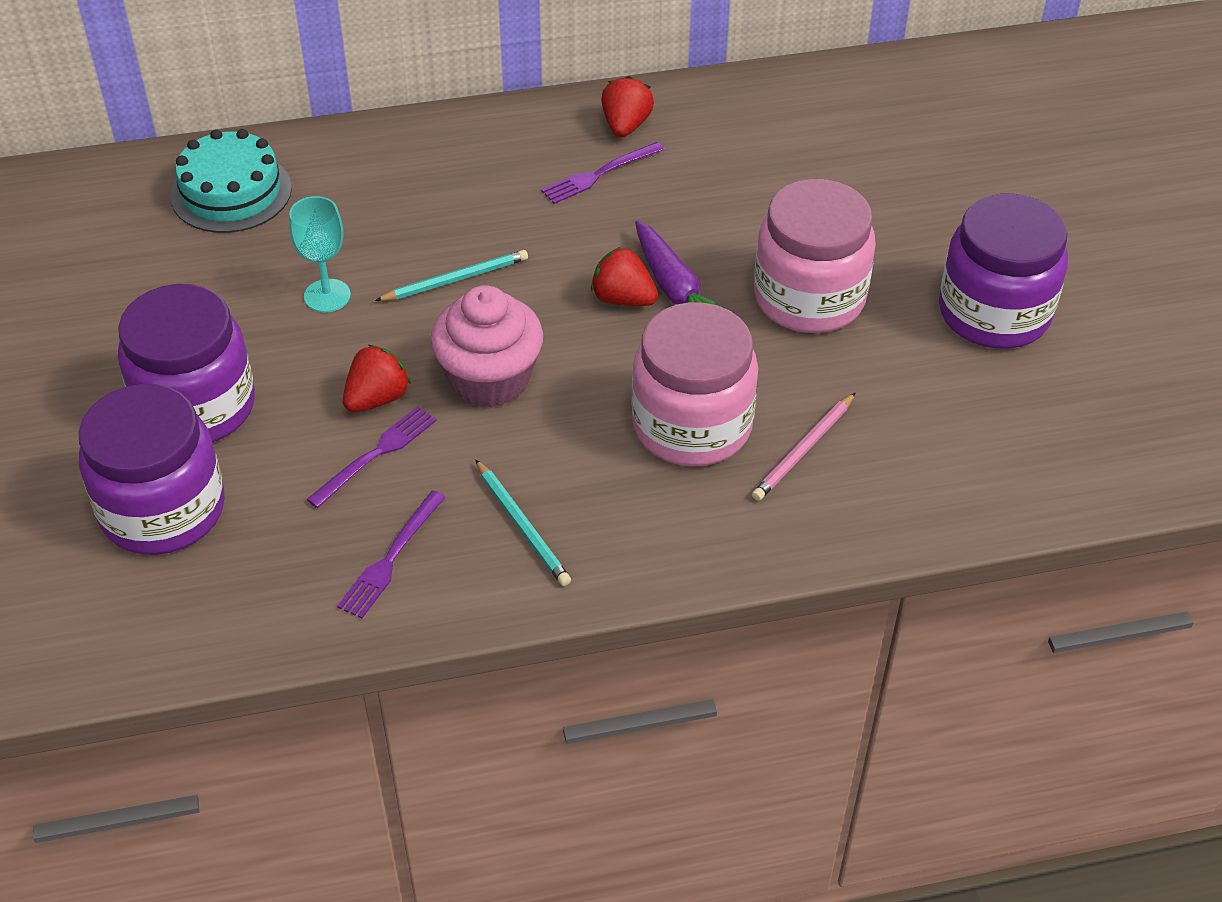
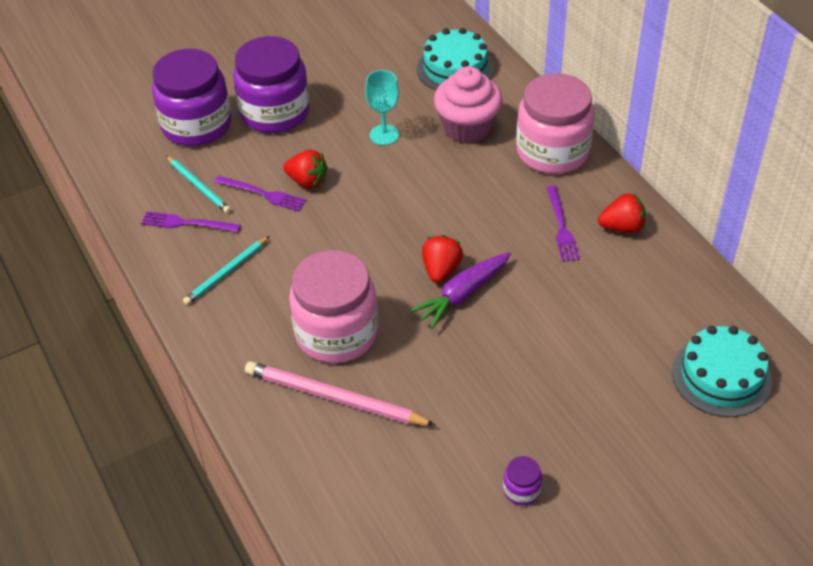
camera: 75 degrees right, 0 degrees up
turquoise pencil [375,250,528,301] -> turquoise pencil moved to [166,156,231,213]
pink cupcake [430,285,543,408] -> pink cupcake moved to [434,66,502,143]
purple fork [541,142,665,204] -> purple fork turned 135 degrees counterclockwise [547,186,580,262]
pink pencil [752,393,855,501] -> pink pencil [245,361,435,426], size x1.61
pink jar [754,179,876,333] -> pink jar moved to [516,73,595,174]
purple jar [939,194,1068,349] -> purple jar [503,456,542,506], size x0.40
none -> turquoise cake [672,326,772,417]

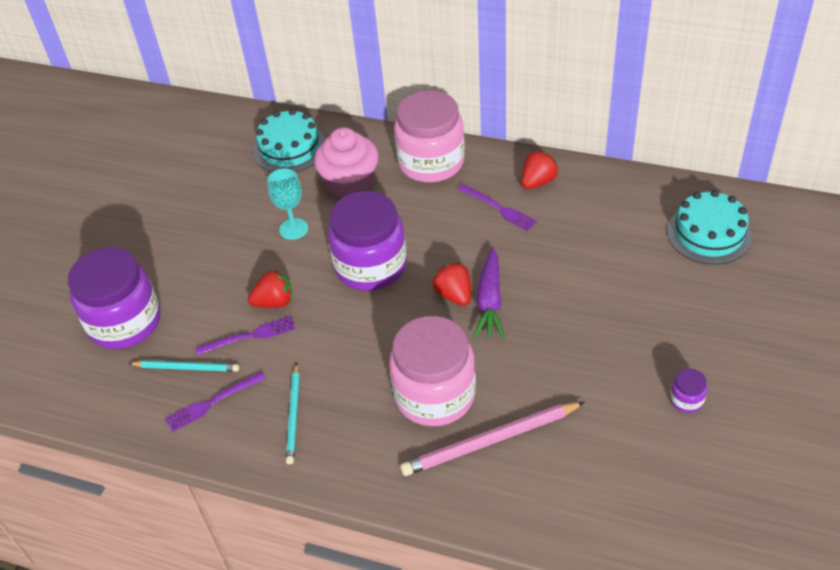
camera: 40 degrees left, 0 degrees up
purple jar [233,36,310,133] -> purple jar moved to [328,191,407,291]

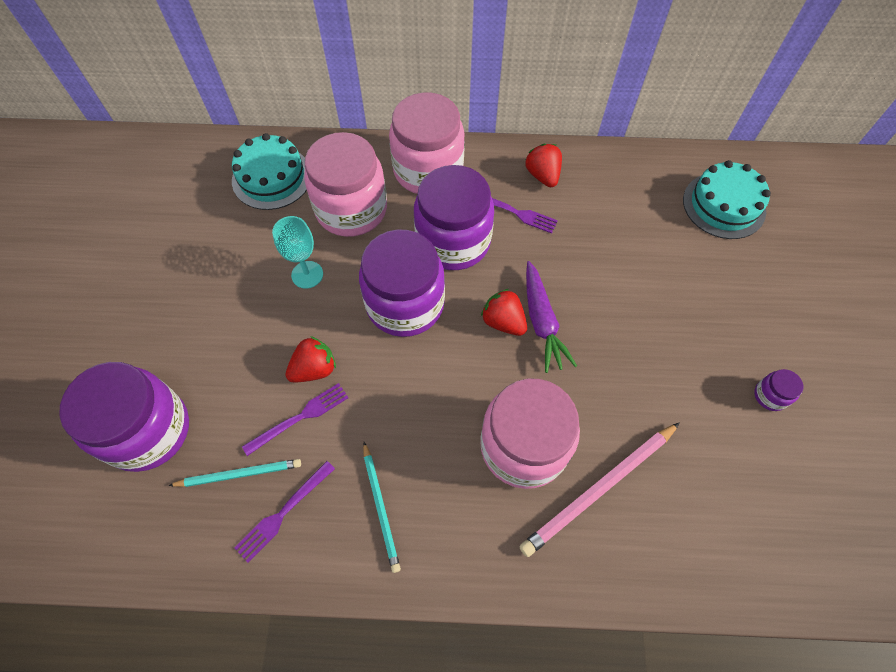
camera: 20 degrees left, 15 degrees up
pink cupcake [314,127,379,199] -> pink jar [304,132,387,237]
red strawberry [521,150,559,189] -> red strawberry turned 45 degrees counterclockwise [525,144,562,188]
none -> purple jar [414,165,494,270]

